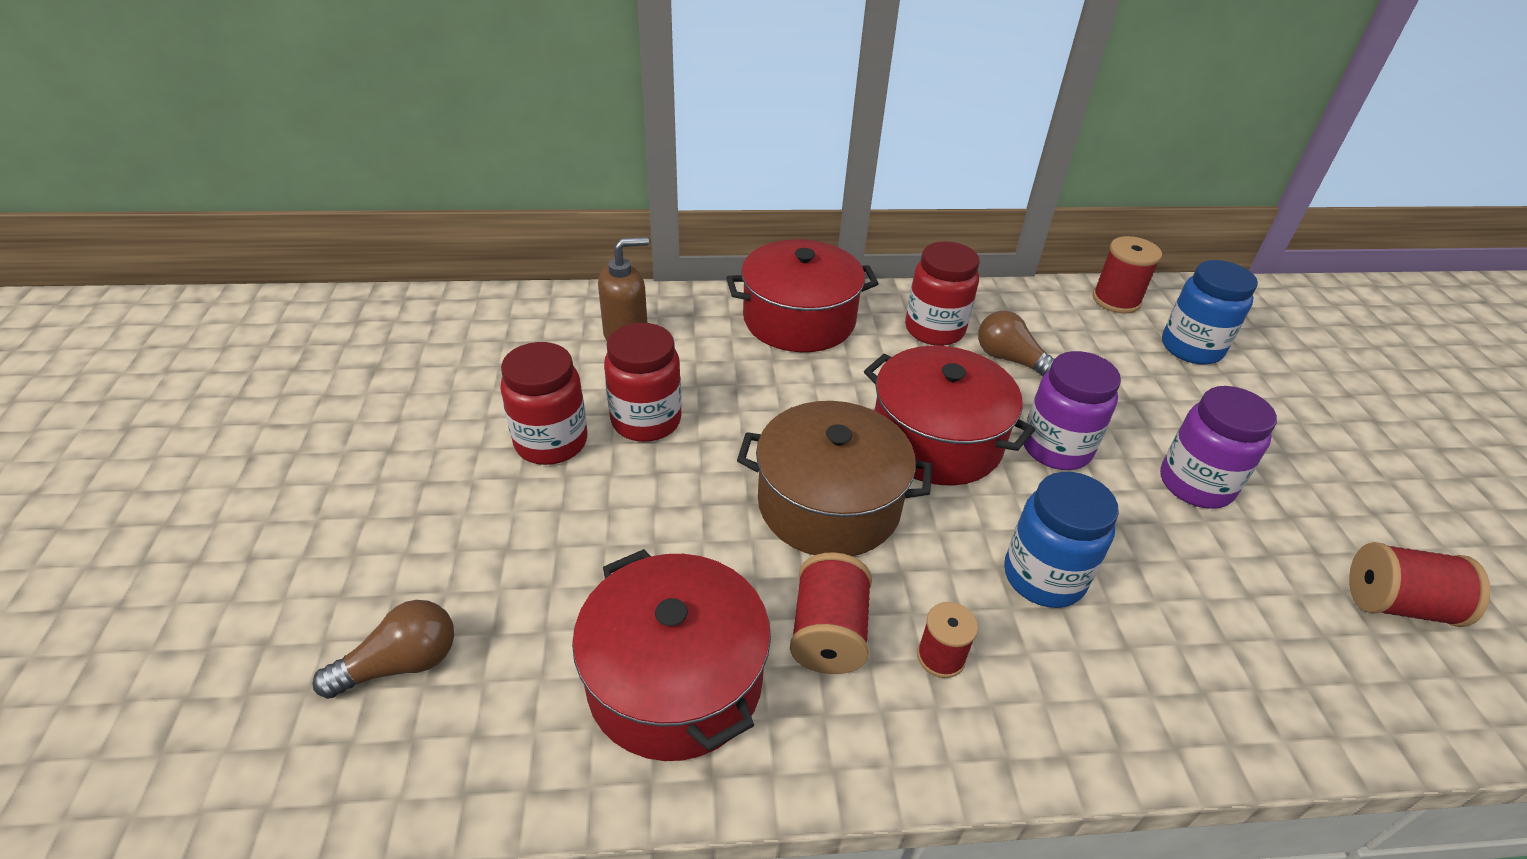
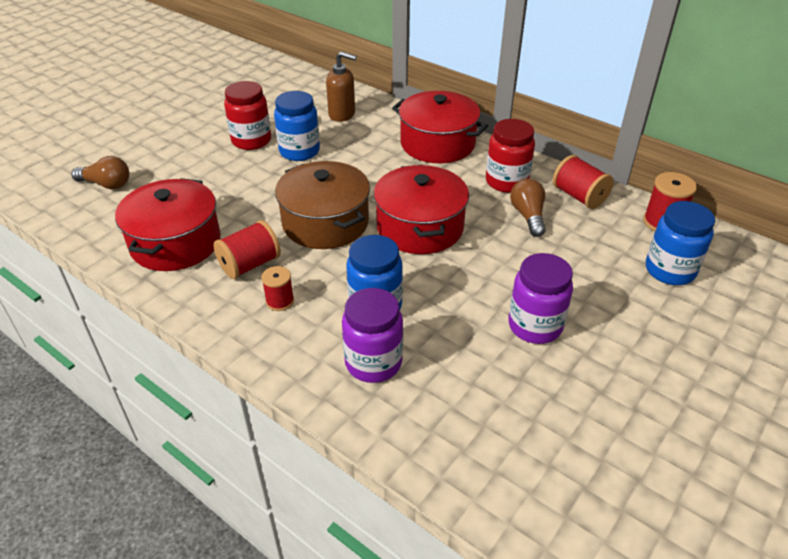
camera: 45 degrees right, 0 degrees up
red jar [604,323,682,442] -> blue jar [274,91,320,161]
purple jar [1023,351,1121,470] -> purple jar moved to [342,288,403,383]
red spool [1349,542,1490,627] -> red spool moved to [553,155,614,209]

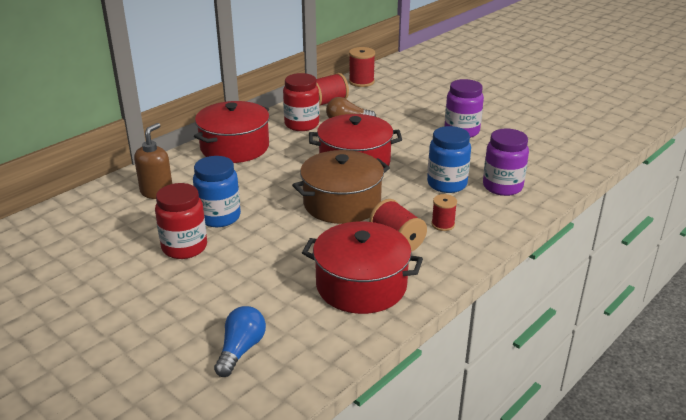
camera: 85 degrees left, 10 degrees down
brown light bulb [71,156,129,189] -> blue light bulb [214,306,266,377]
blue jar [646,201,715,285] -> none

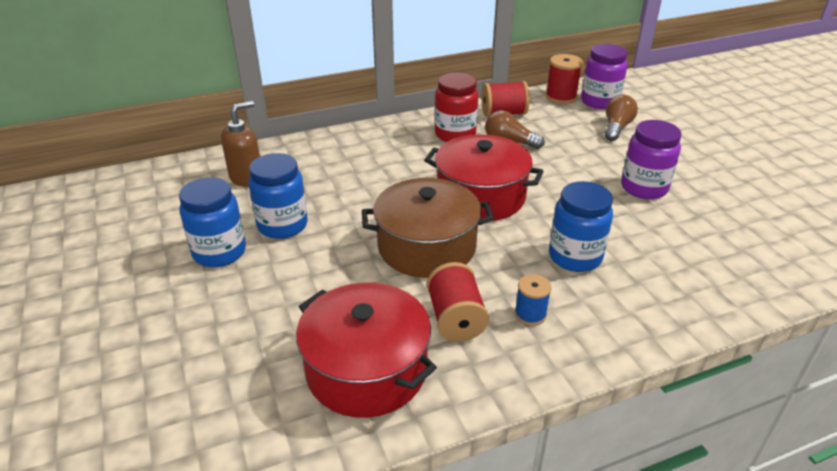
camera: 25 degrees right, 5 degrees up
red jar [155,183,207,259] -> blue jar [179,177,246,267]
red pot [194,101,269,163] -> none
blue light bulb [214,306,266,377] -> none
red spool [431,194,457,231] -> blue spool [515,274,552,326]
purple jar [483,129,529,196] -> purple jar moved to [581,44,628,109]
none -> brown light bulb [605,95,638,141]

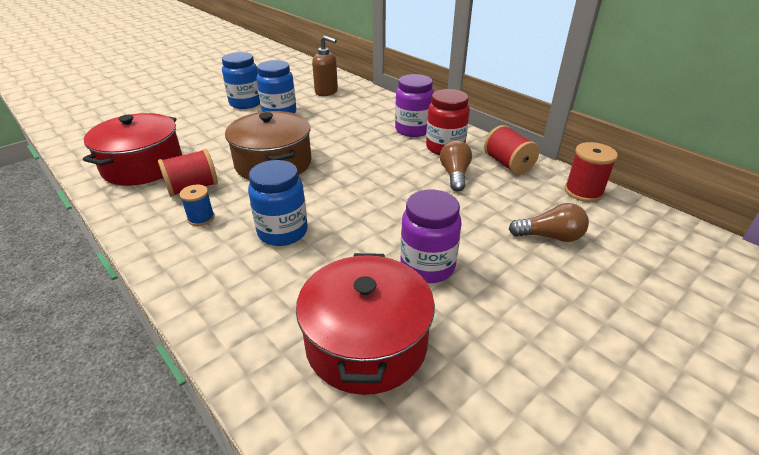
camera: 70 degrees right, 0 degrees up
red pot [424,134,544,221] -> red pot moved to [296,253,435,395]
purple jar [581,44,628,109] -> purple jar moved to [395,74,434,137]

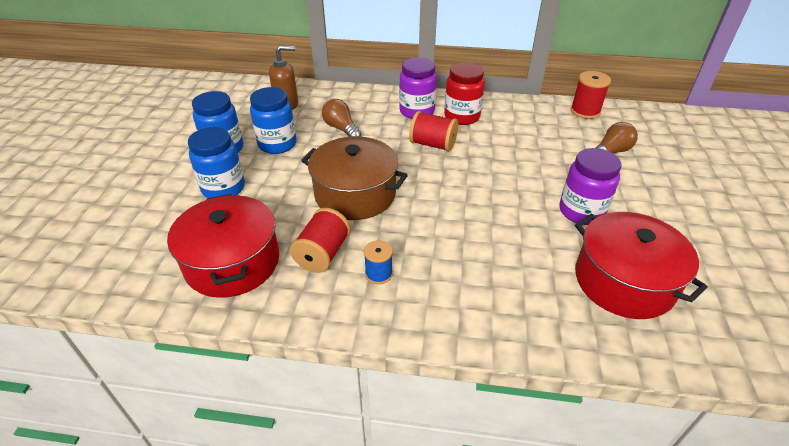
camera: 40 degrees left, 5 degrees up
blue jar [248,160,308,246] -> blue jar moved to [188,127,245,198]
brown light bulb [440,140,472,192] -> brown light bulb moved to [322,99,361,137]
red spool [484,125,539,175] -> red spool moved to [409,111,458,152]

